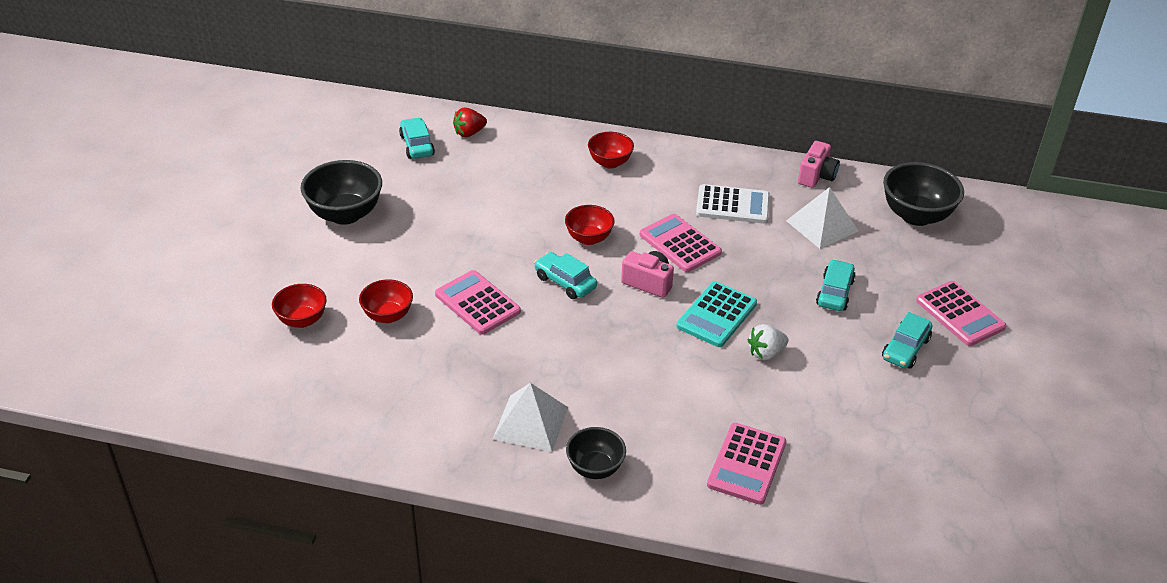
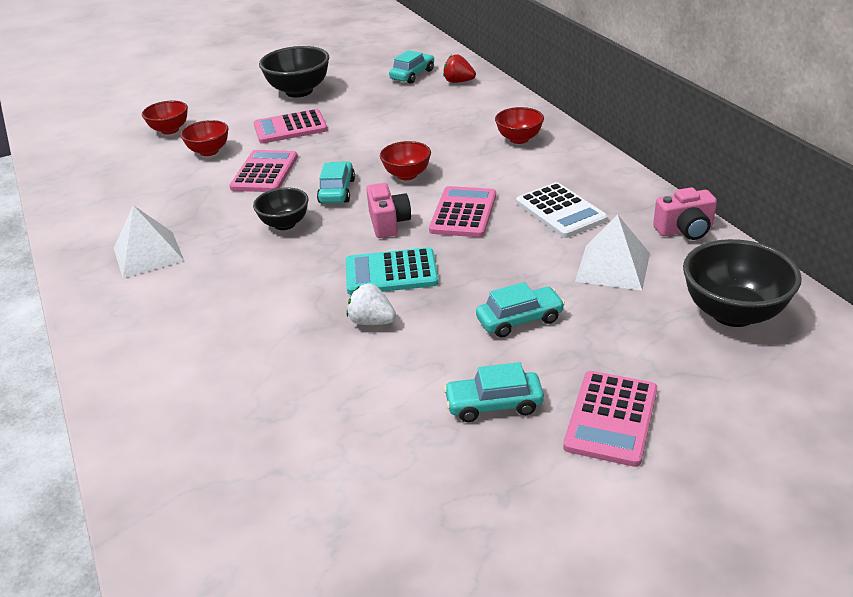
camera: 55 degrees right, 5 degrees down
black bowl [566,427,626,479] -> black bowl moved to [253,187,309,230]
pink calculator [707,423,786,505] -> pink calculator moved to [254,109,328,144]

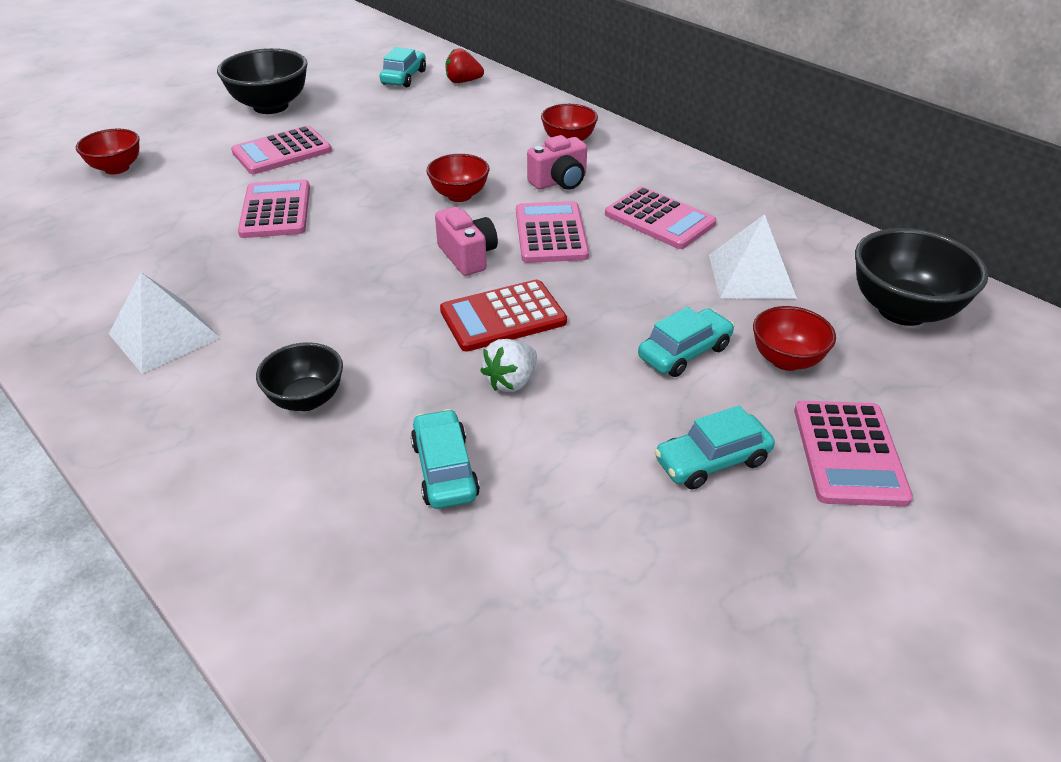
camera: 20 degrees left, 5 degrees up
red bowl [180,120,229,156] -> red bowl moved to [753,306,836,371]
black bowl [253,187,309,230] -> black bowl moved to [256,342,343,411]
turquoise car [317,161,355,203] -> turquoise car moved to [411,409,480,509]
turquoise calculator [346,247,439,295] -> red calculator [440,279,567,352]
white strawberry [347,283,396,325] -> white strawberry turned 60 degrees counterclockwise [480,339,537,392]
white calculator [516,182,608,238] -> pink calculator [605,186,717,249]
pink camera [653,187,717,240] -> pink camera moved to [527,135,587,190]

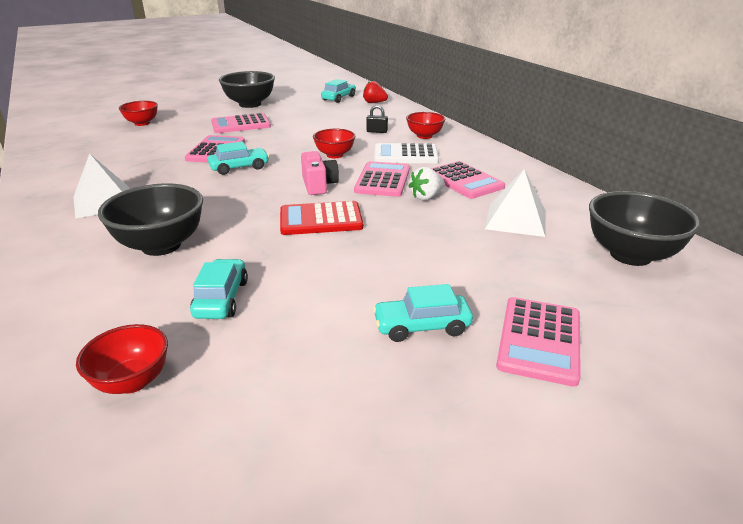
camera: 15 degrees right, 10 degrees down
black bowl [256,342,343,411] -> black bowl [98,183,203,256], size x1.64
white strawberry [480,339,537,392] -> white strawberry moved to [408,167,445,200]
pink camera [527,135,587,190] -> white calculator [374,143,439,163]
turquoise car [638,307,735,377] -> turquoise car moved to [208,141,269,175]
red bowl [753,306,836,371] -> red bowl moved to [76,324,168,394]
none -> black padlock [367,105,388,133]

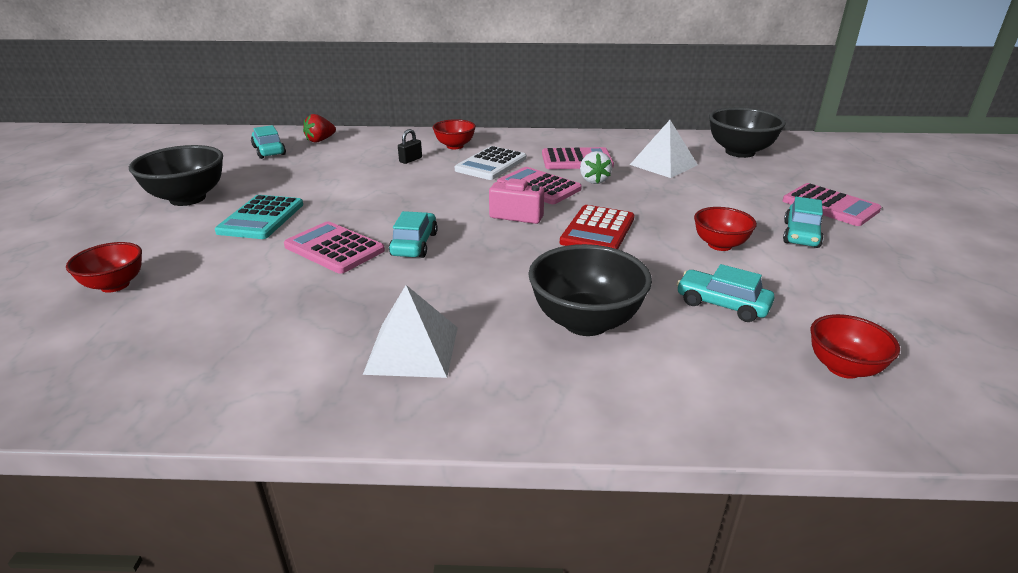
camera: 60 degrees left, 0 degrees up
pink calculator [211,113,271,133] -> turquoise calculator [215,195,303,239]
red bowl [313,129,355,158] -> red bowl moved to [694,207,757,251]

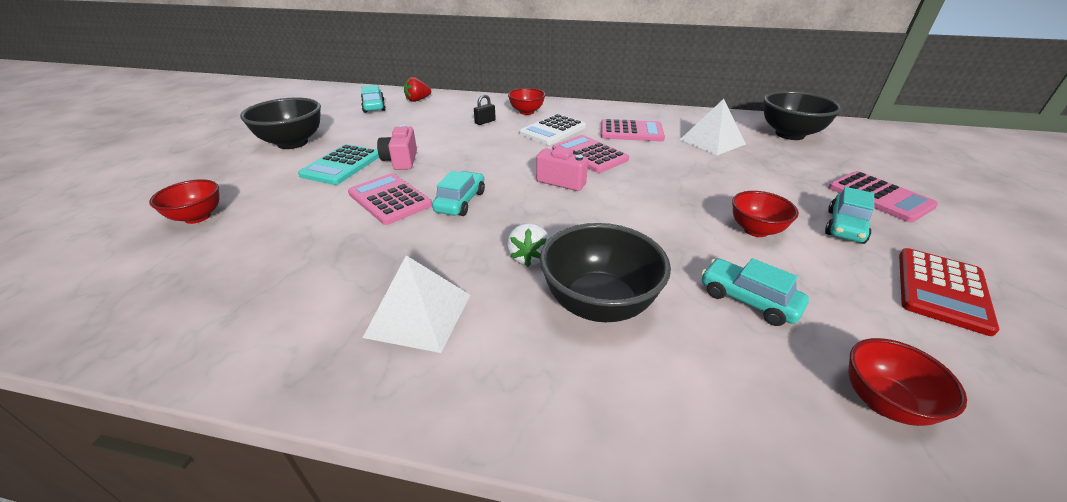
camera: 10 degrees right, 5 degrees up
red calculator [560,205,634,249] -> red calculator moved to [899,248,999,336]
white strawberry [580,151,612,184] -> white strawberry moved to [507,223,550,267]
none -> pink camera [377,124,417,170]

